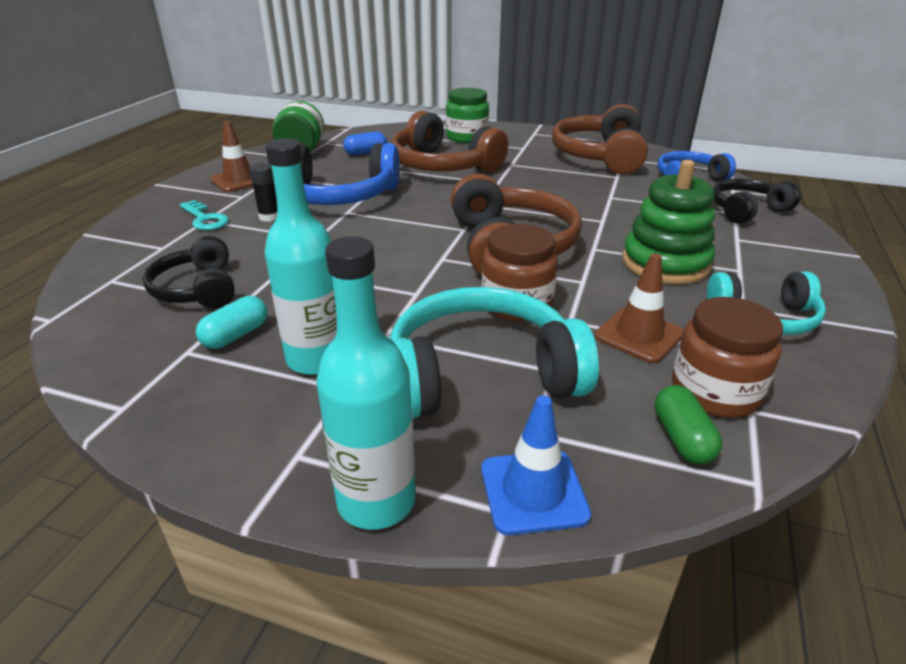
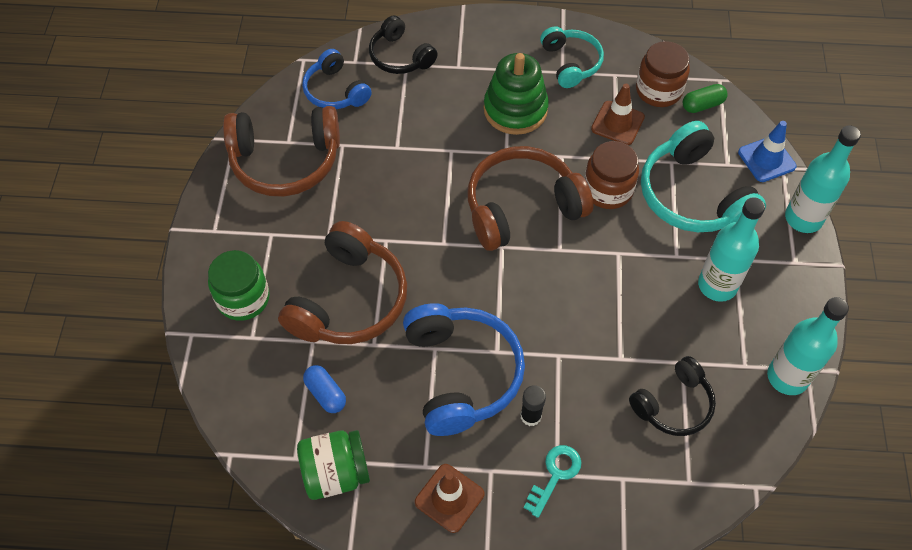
camera: 105 degrees left, 25 degrees up
turquoise capsule [196,296,267,349] -> none
none -> turquoise bottle [767,297,849,395]

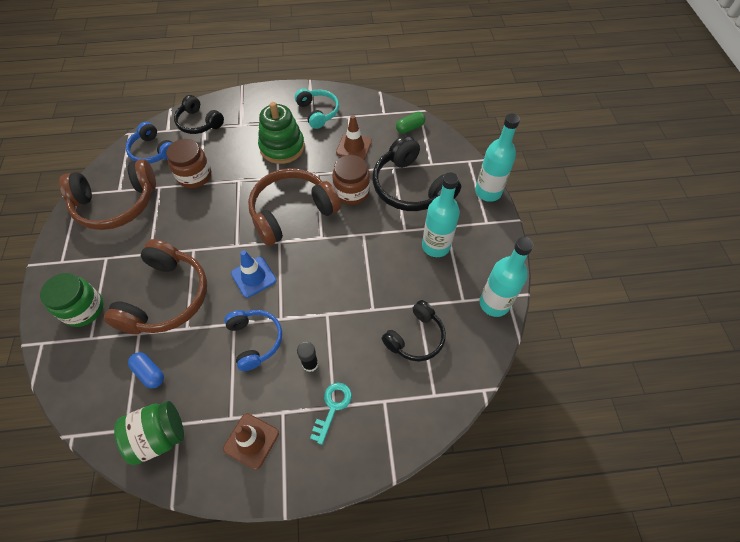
camera: 10 degrees left, 0 degrees up
blue headphones [403,303,525,436] -> blue headphones [224,310,282,371], size x0.61
brown jar [636,41,690,107] -> brown jar moved to [166,139,211,188]
turquoise headphones [641,121,766,232] -> black headphones [372,135,461,211]
blue traffic cone [738,121,796,182] -> blue traffic cone moved to [231,250,276,298]

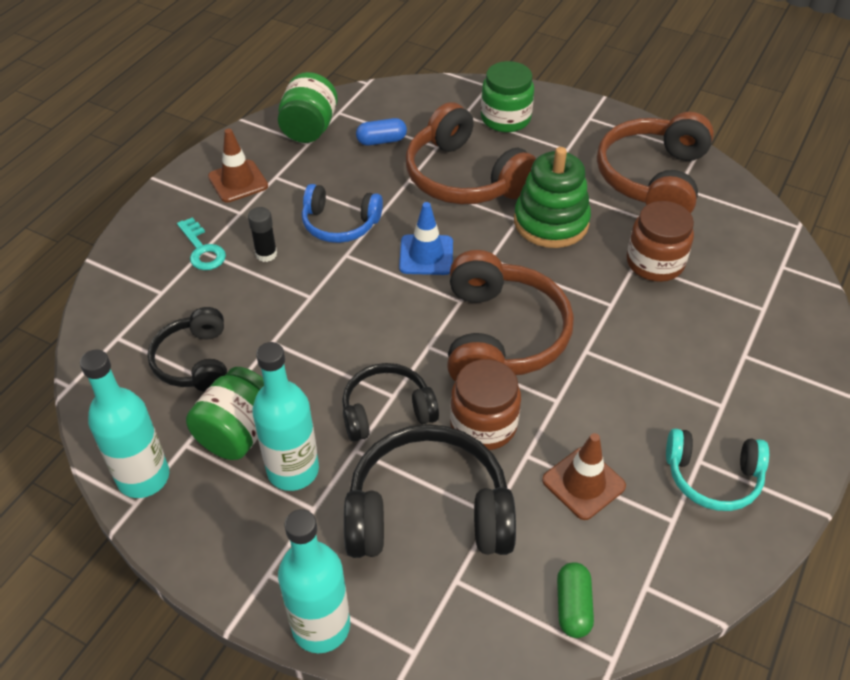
camera: 125 degrees right, 10 degrees down
blue headphones [126,122,173,164] -> none
black headphones [174,95,224,134] -> black headphones moved to [342,363,439,442]
green stacking toy [258,102,305,164] -> green stacking toy moved to [514,147,591,248]
none -> green jar [186,367,264,460]

